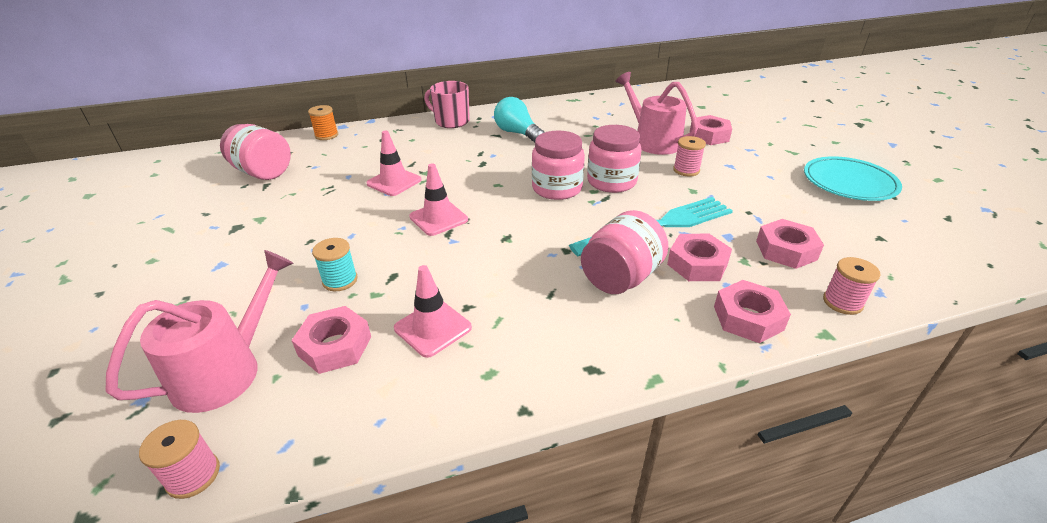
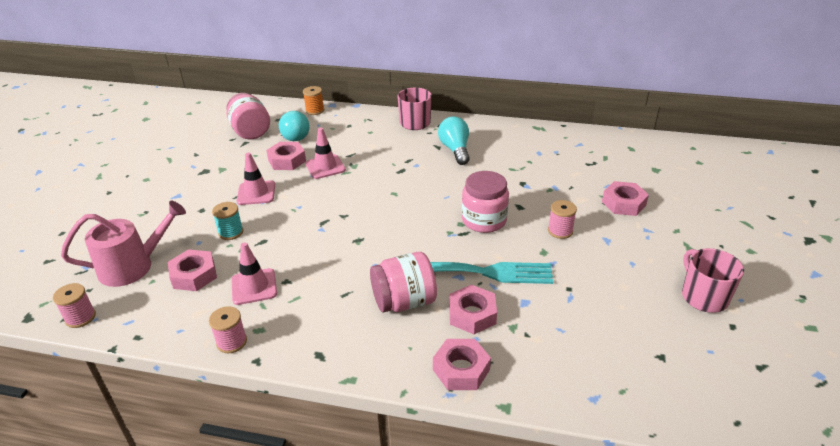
camera: 30 degrees right, 0 degrees up
pink traffic cone [409,163,468,236] -> pink traffic cone moved to [237,153,275,205]
pink jar [532,130,585,200] -> none
pink watering can [615,72,698,155] -> none
pink nut [756,219,824,269] -> pink nut moved to [266,142,306,170]
turquoise plate [804,156,902,201] -> pink mug [682,248,744,313]
pink spool [823,257,881,315] -> pink spool moved to [209,306,247,353]
none -> turquoise light bulb [279,111,310,141]

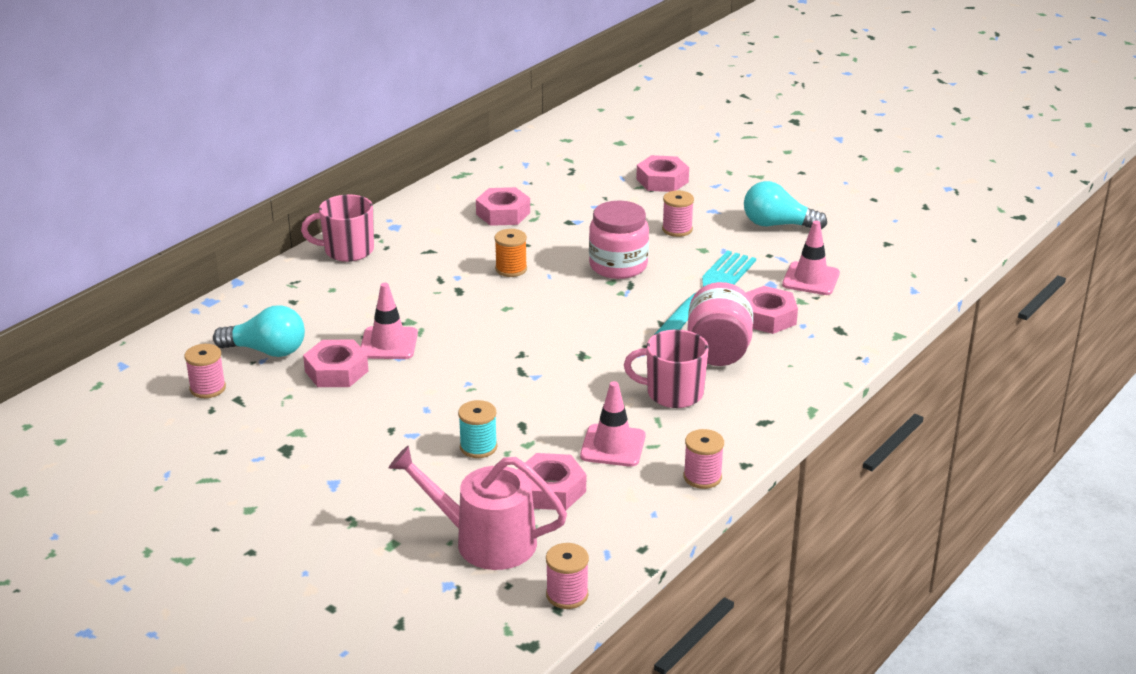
camera: 65 degrees left, 5 degrees down
pink watering can [61,201,186,287] -> pink watering can turned 75 degrees counterclockwise [389,446,567,570]
pink jar [227,93,270,140] -> pink spool [185,344,226,398]
pink traffic cone [237,153,275,205] -> pink traffic cone moved to [782,221,840,295]
orange spool [303,86,324,115] -> orange spool moved to [494,229,527,277]
pink nut [433,339,491,390] -> pink nut moved to [476,187,530,226]
turquoise light bulb [438,116,470,165] -> turquoise light bulb moved to [744,181,827,229]
pink mug [682,248,744,313] -> pink mug moved to [624,330,709,408]

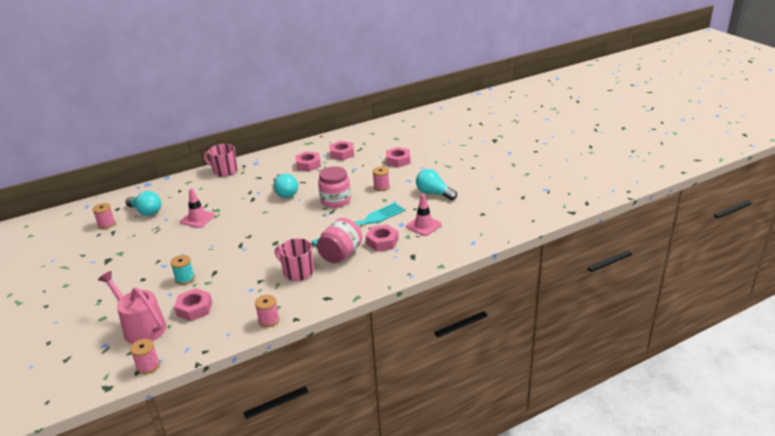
camera: 25 degrees right, 0 degrees up
pink nut [303,340,368,387] -> pink nut moved to [330,141,354,160]
orange spool [494,229,527,277] -> turquoise light bulb [274,174,298,198]
pink traffic cone [580,381,645,467] -> none

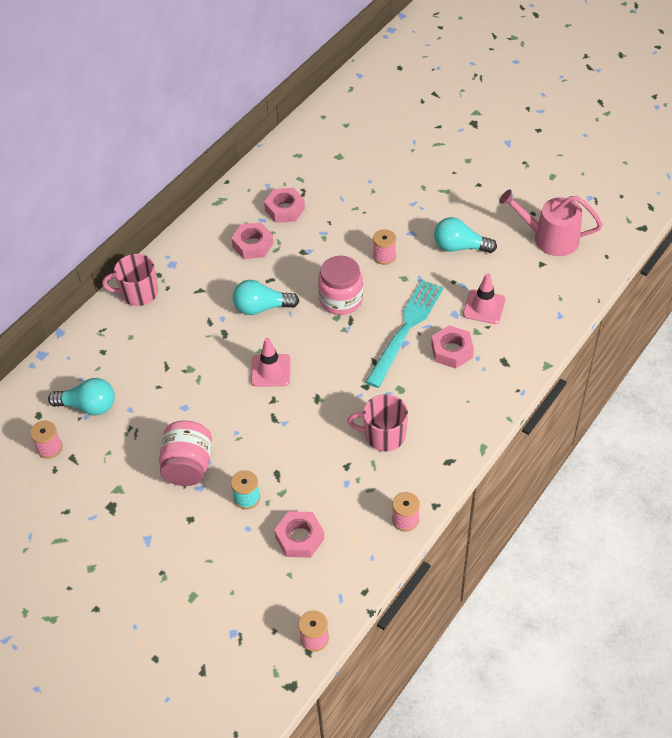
camera: 25 degrees left, 20 degrees up
pink watering can [98,271,166,344] -> pink watering can moved to [499,189,603,256]
pink traffic cone [180,189,215,228] -> pink traffic cone moved to [251,338,290,387]
turquoise light bulb [274,174,298,198] -> turquoise light bulb turned 135 degrees clockwise [233,280,299,315]
pink jar [317,218,362,263] -> pink jar moved to [159,421,212,486]
pink nut [386,147,410,168] -> none

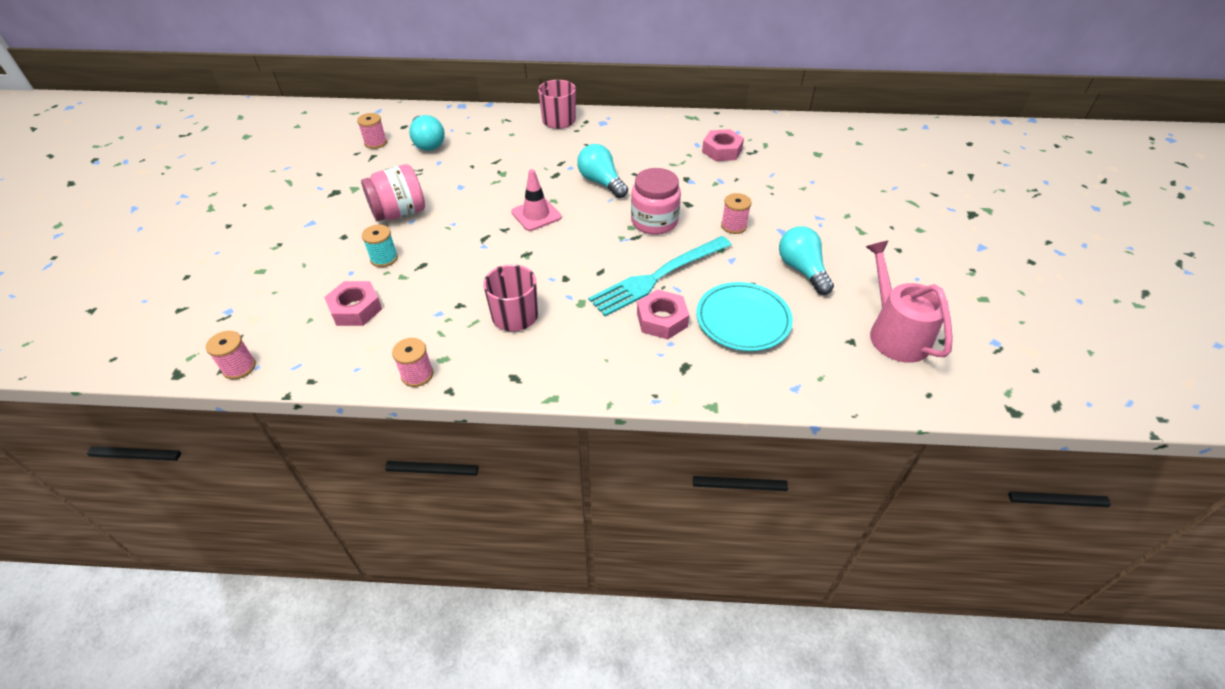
camera: 55 degrees right, 5 degrees down
pink nut [231,222,273,259] -> none
turquoise fork [366,280,444,388] -> turquoise fork turned 150 degrees clockwise [588,236,732,316]
pink traffic cone [463,273,506,324] -> turquoise plate [696,282,793,351]

